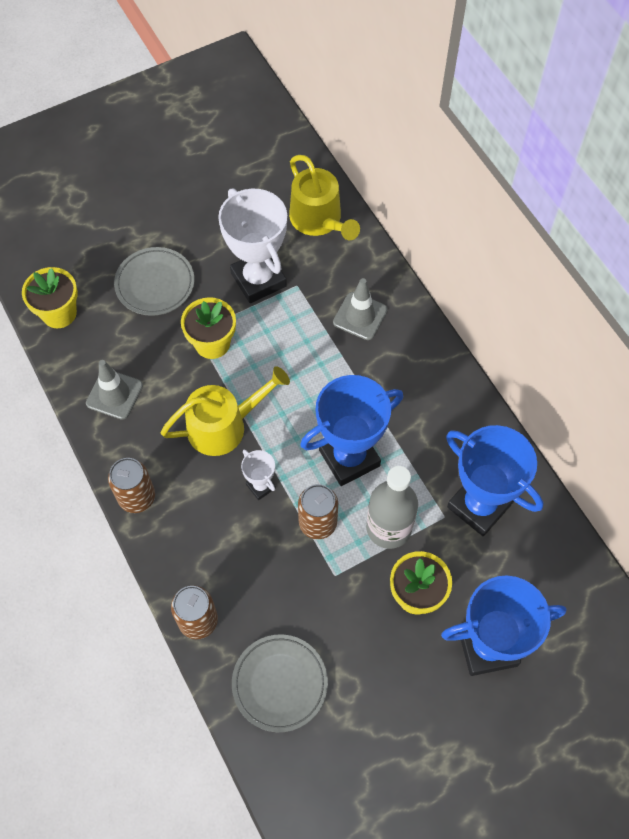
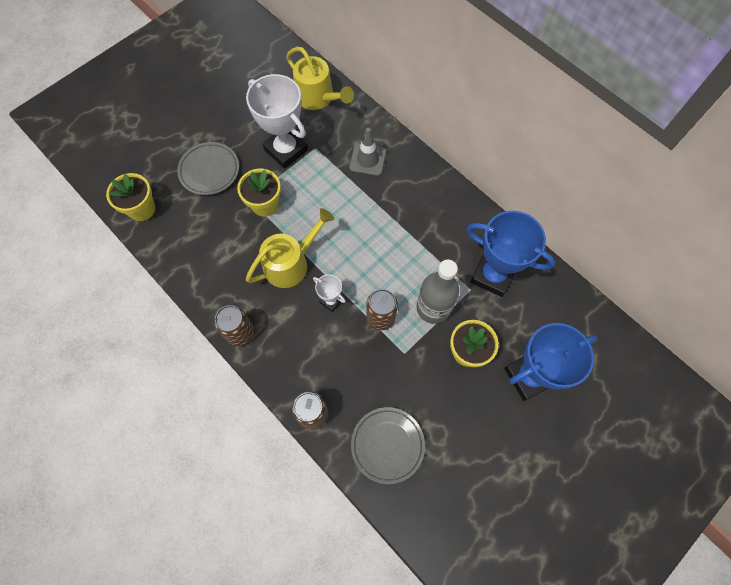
camera: 15 degrees left, 5 degrees up
grey traffic cone [86,360,143,420] -> none
blue trophy [300,375,403,486] -> none

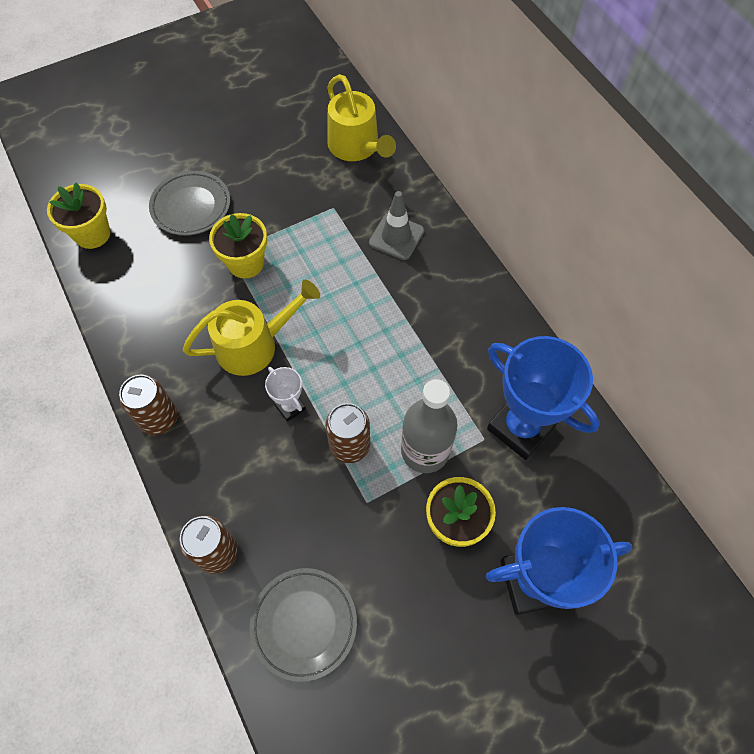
camera: 15 degrees right, 5 degrees down
white trophy [246,74,308,169] -> none

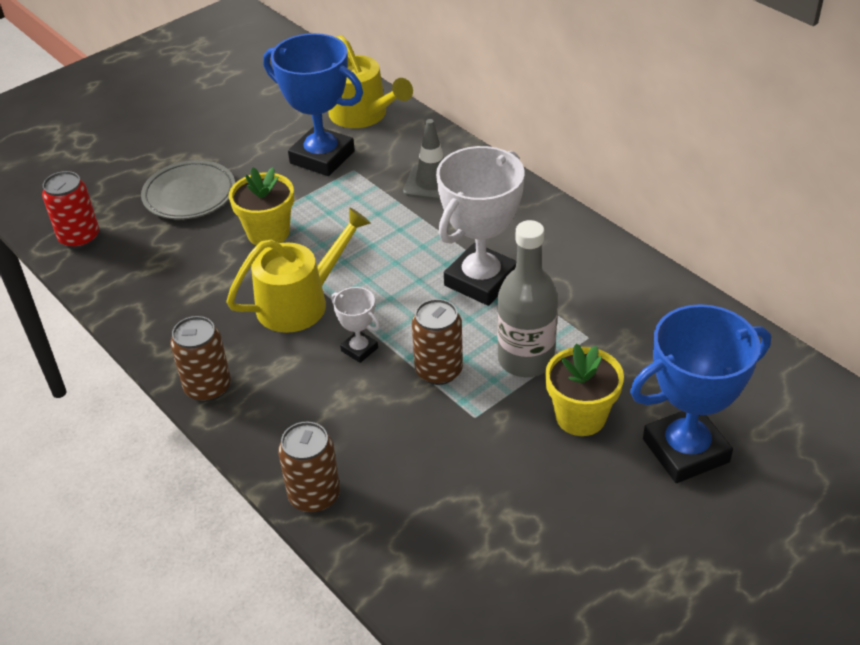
camera: 10 degrees left, 20 degrees down
yellow flower pot [47,182,110,249] -> red can [42,171,99,249]
grey plate [250,568,357,682] -> none
blue trophy [487,336,600,460] -> blue trophy moved to [263,33,363,176]
none -> white trophy [436,146,525,306]

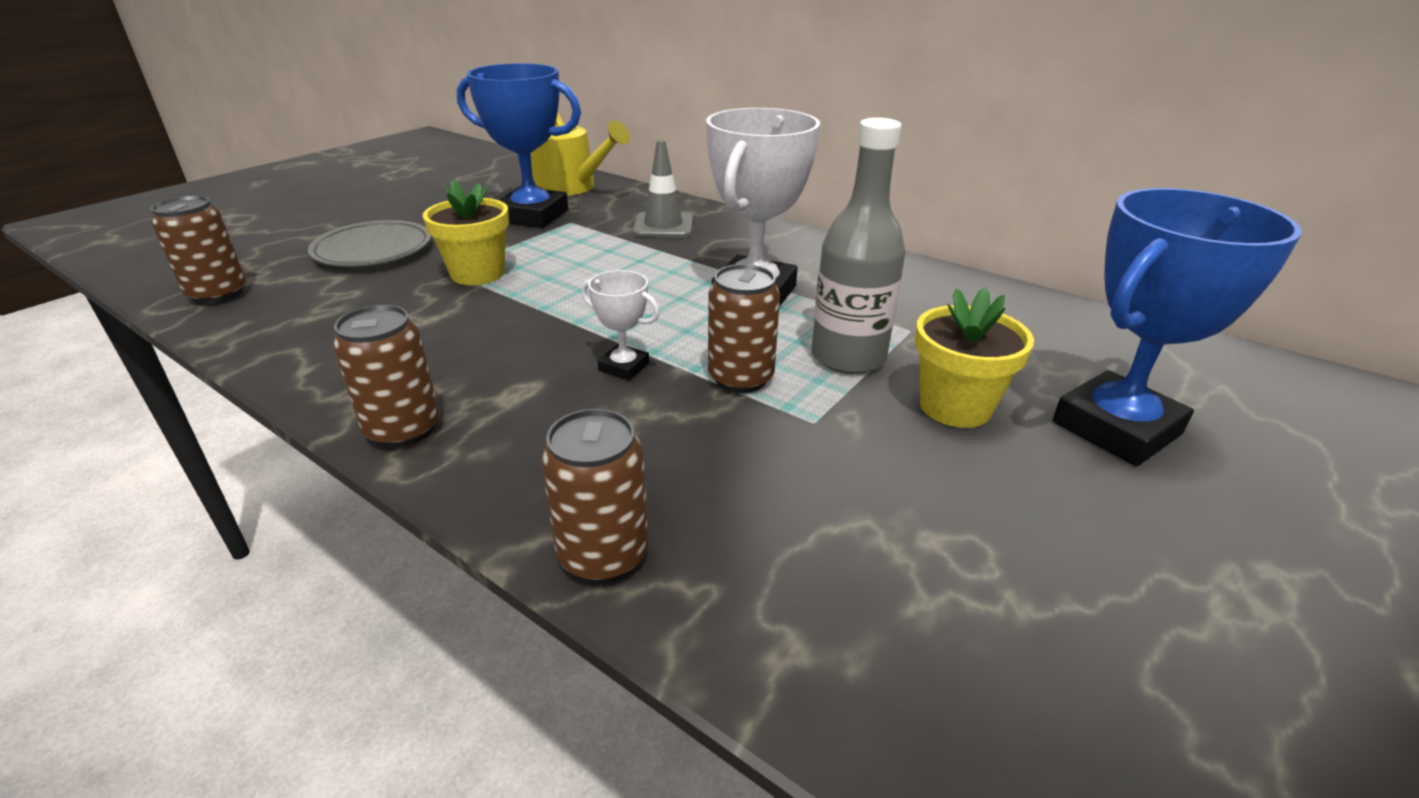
camera: 15 degrees left, 10 degrees down
red can [42,171,99,249] -> brown can [151,195,246,304]
yellow watering can [226,207,371,333] -> none

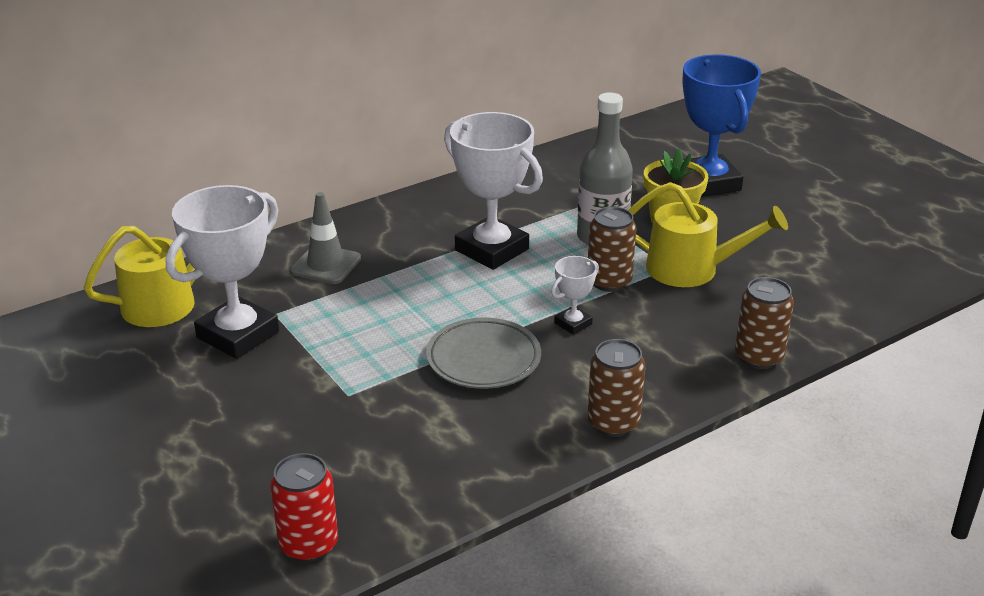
camera: 70 degrees left, 0 degrees up
brown can [151,195,246,304] -> red can [270,453,338,562]
grey plate [308,220,431,266] -> grey plate moved to [426,318,541,389]
yellow flower pot [423,180,509,285] -> none
blue trophy [457,63,581,228] -> white trophy [166,185,279,359]
none -> yellow watering can [628,182,788,287]

